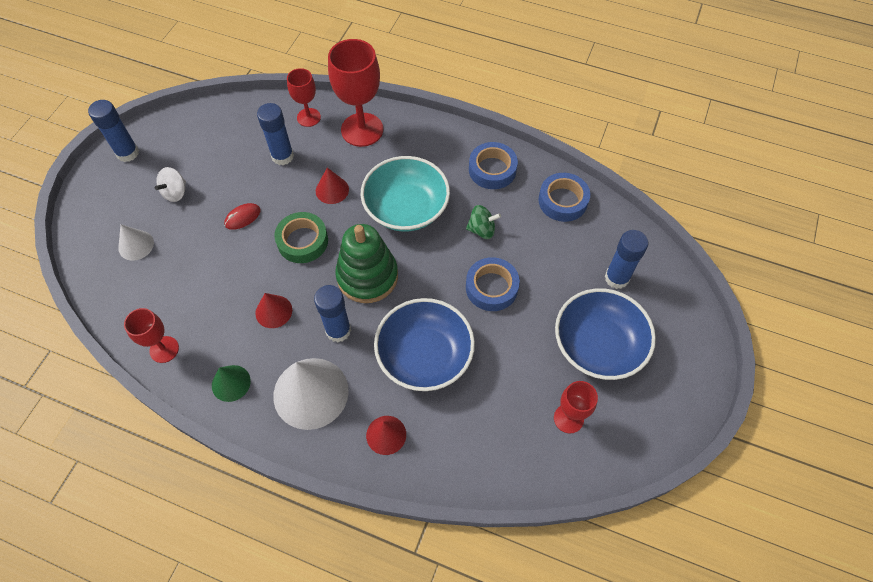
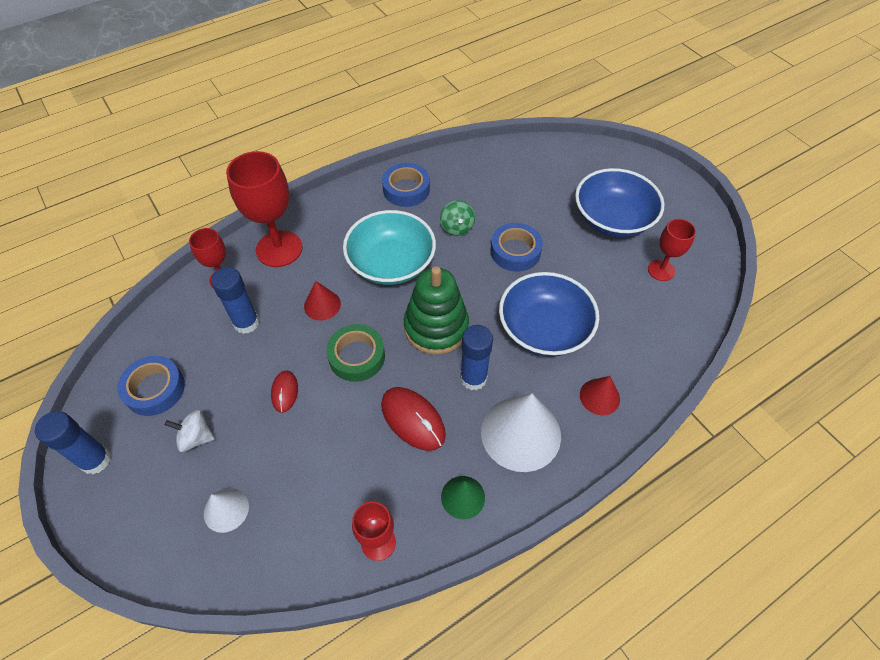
camera: 55 degrees left, 5 degrees down
white spinning top [155,167,186,202] -> white spinning top turned 120 degrees clockwise [165,410,215,452]
red cone [255,293,292,328] -> red mouse [381,387,446,451]
green spinning top [466,205,501,239] -> green spinning top turned 135 degrees clockwise [440,200,475,236]
blue tape [538,173,590,222] -> blue tape moved to [117,356,185,416]
blue glue stick [605,230,648,289] -> none

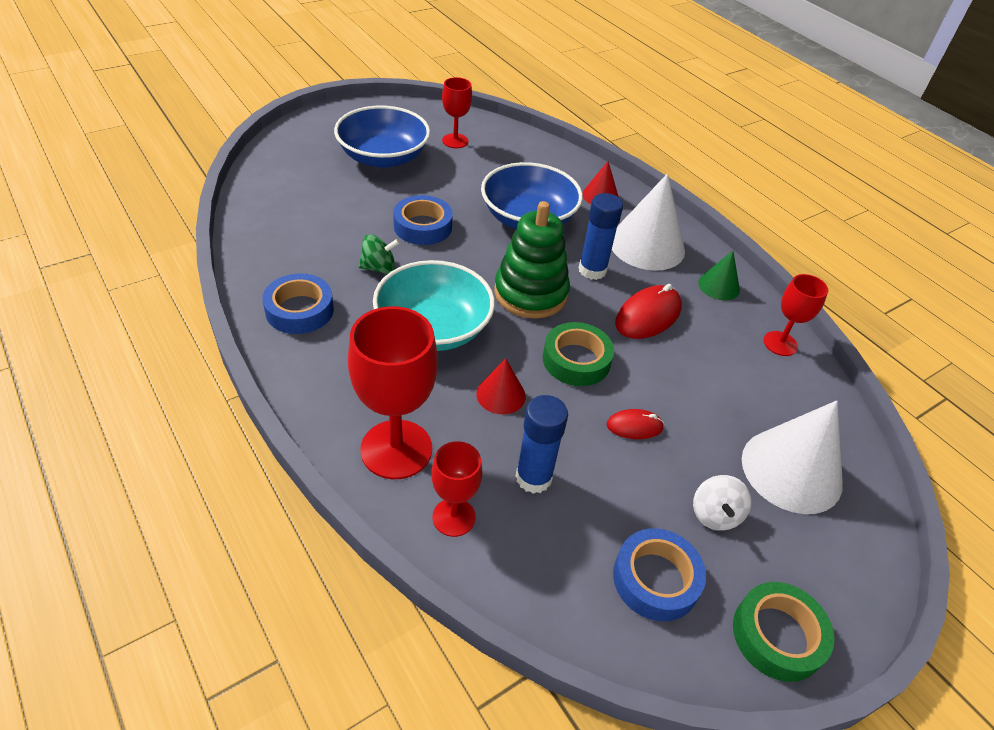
camera: 95 degrees left, 10 degrees down
blue glue stick [35,411,111,474] -> green tape [733,582,834,682]
white cone [204,488,249,533] -> white cone [742,400,843,514], size x1.92

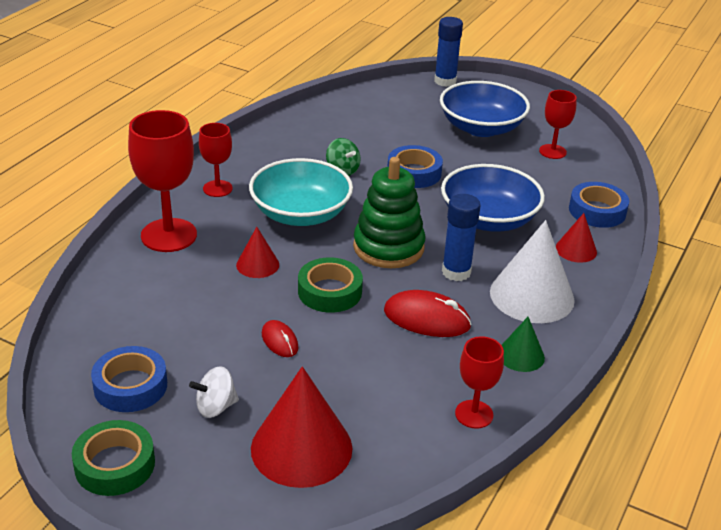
camera: 65 degrees right, 10 degrees down
blue tape [262,274,334,334] -> blue tape moved to [569,182,629,228]
red goblet [431,441,483,537] -> red goblet moved to [199,123,233,197]
blue glue stick [516,395,568,493] -> blue glue stick moved to [434,17,463,87]
white cone [742,400,843,514] -> red cone [251,366,353,488]

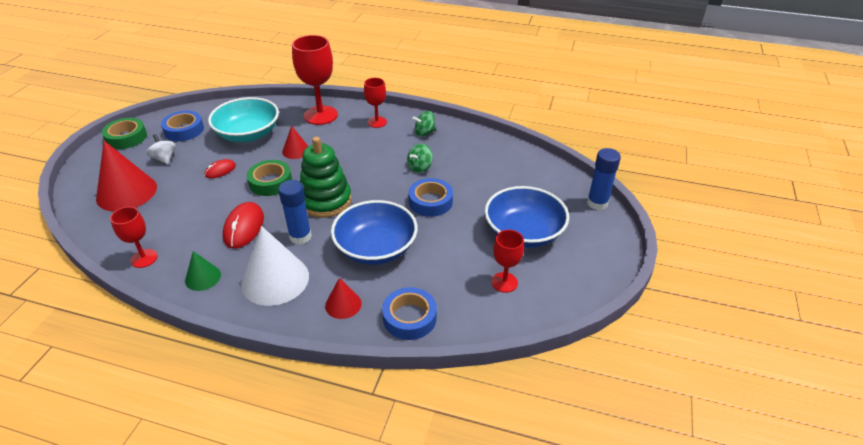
camera: 80 degrees right, 5 degrees up
turquoise bowl [249,158,353,226] -> turquoise bowl moved to [208,97,279,142]
none -> green spinning top [412,111,437,137]

